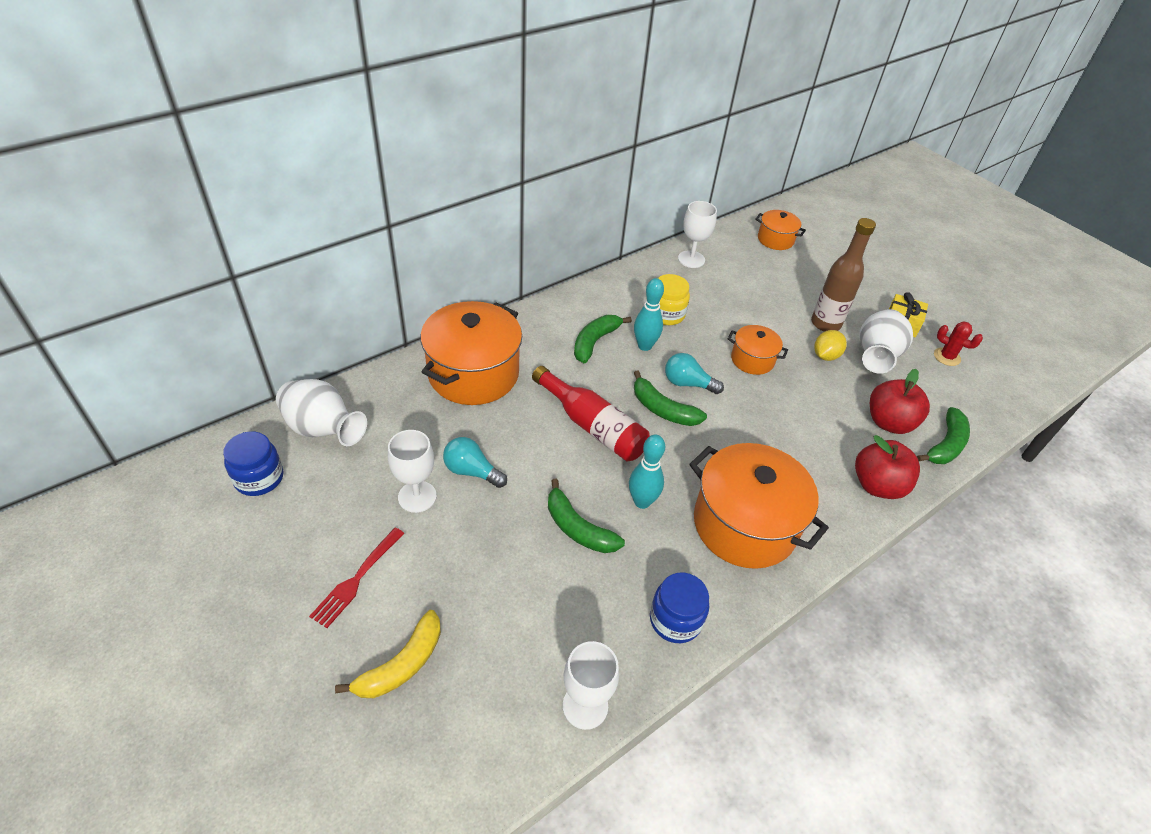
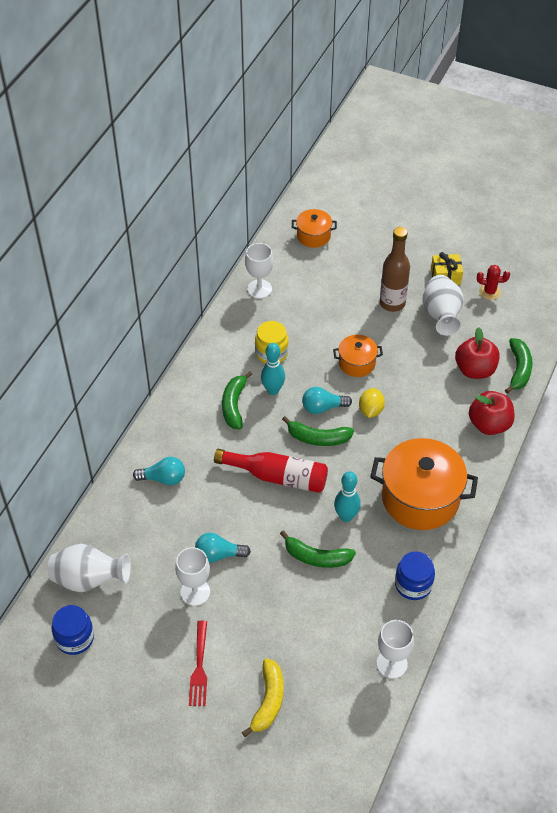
camera: 25 degrees left, 5 degrees up
orange pot [420,301,522,405] -> turquoise light bulb [133,457,185,485]
yellow lemon [814,330,847,361] -> yellow lemon moved to [359,388,385,418]

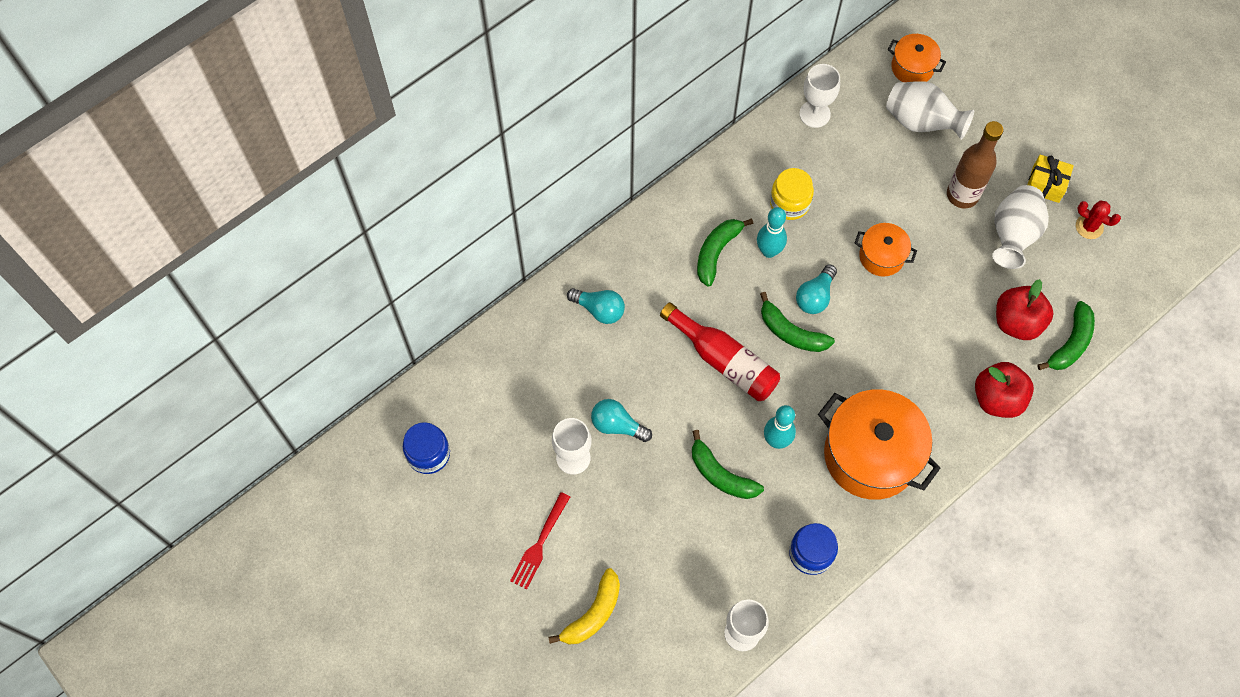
camera: 25 degrees right, 15 degrees up
white vase [48,544,131,592] -> white vase moved to [886,81,974,140]
turquoise light bulb [302,387,352,414] -> turquoise light bulb turned 75 degrees counterclockwise [796,264,837,314]
yellow lemon [359,388,385,418] -> none

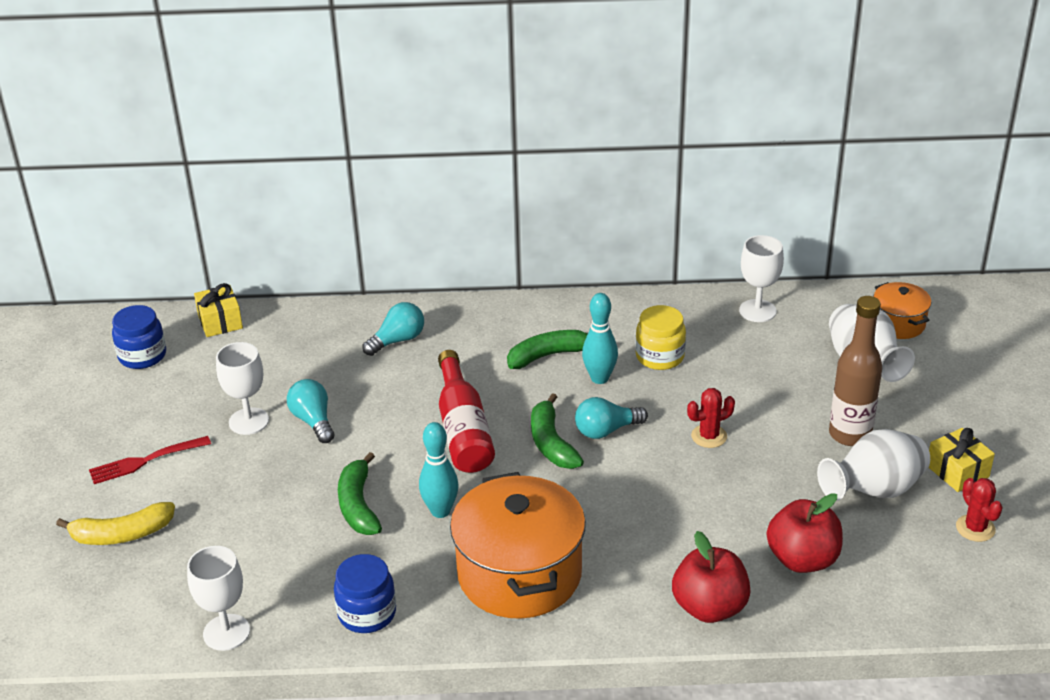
camera: 40 degrees right, 30 degrees down
turquoise light bulb [567,288,625,324] -> turquoise light bulb turned 105 degrees counterclockwise [362,302,424,356]
orange pot [855,223,917,276] -> red cactus [687,388,735,448]
green banana [1037,301,1095,370] -> none
none -> yellow gift [194,283,243,337]

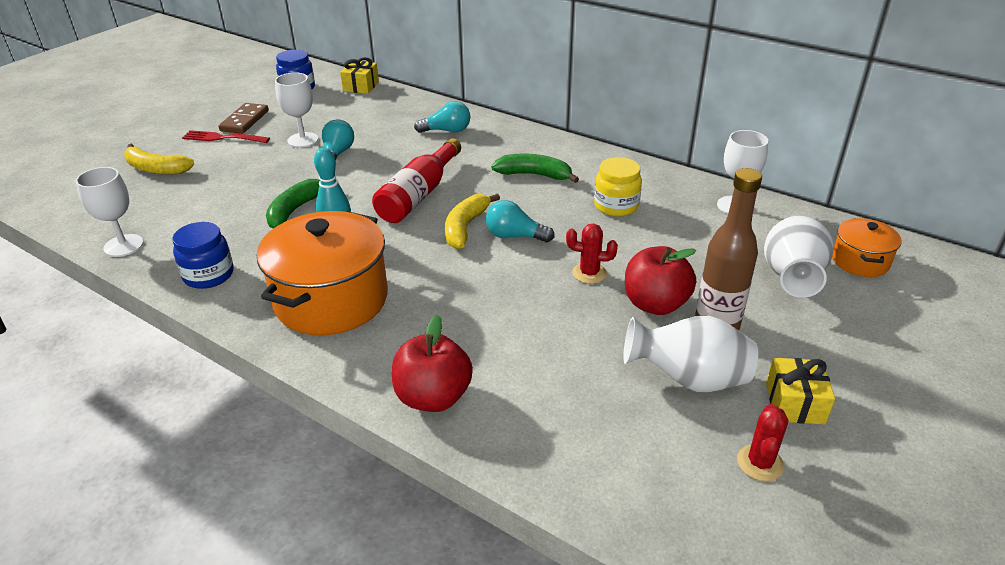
camera: 35 degrees right, 0 degrees up
green banana [531,393,584,469] -> yellow banana [445,193,500,249]
turquoise bowling pin [582,293,618,384] -> none
red apple [767,493,843,573] -> red apple moved to [625,246,696,315]
none -> brown domino [219,103,269,134]

